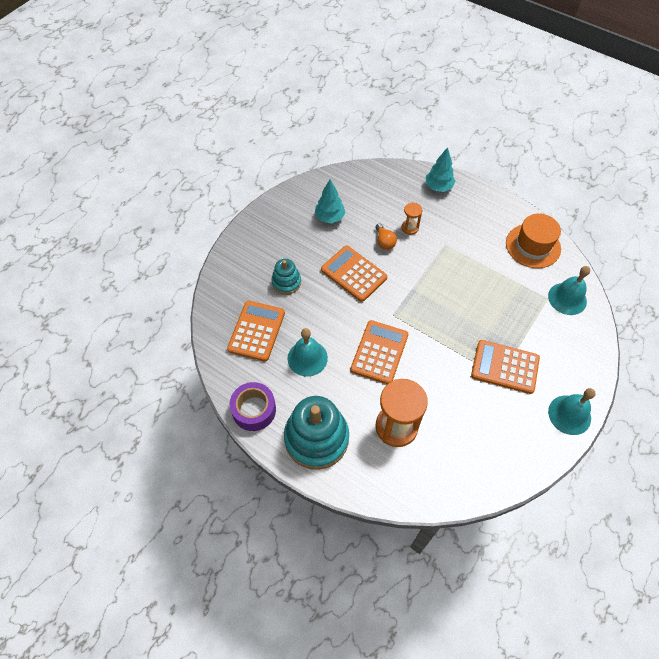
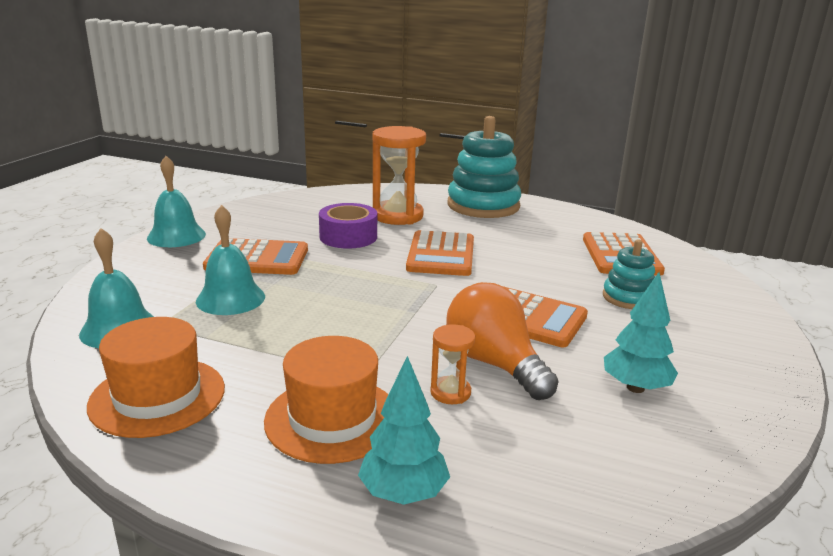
camera: 165 degrees right, 35 degrees down
purple tape [229,382,276,431] -> purple tape moved to [319,203,377,249]
turquoise bell [287,328,328,377] -> turquoise bell moved to [196,205,265,315]
orange light bulb [375,223,397,250] -> orange light bulb [446,282,559,400], size x1.89
none -> orange hat [264,336,388,464]

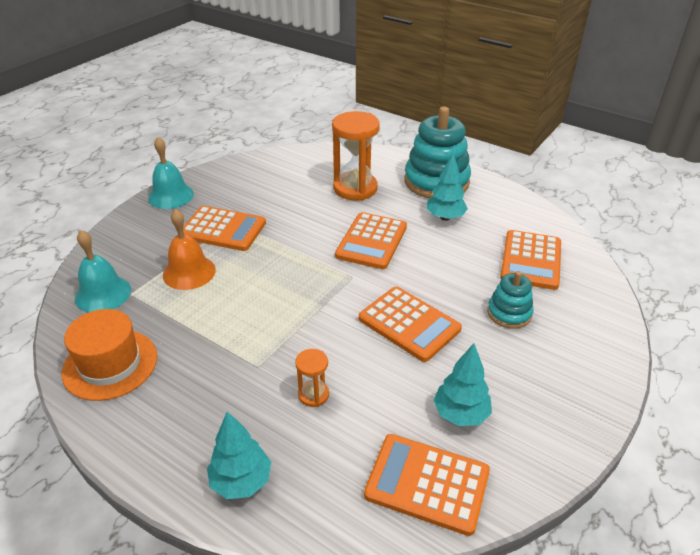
camera: 15 degrees right, 15 degrees up
turquoise bell [196,205,265,315] -> orange bell [163,209,216,290]
orange hat [264,336,388,464] -> none
purple tape [319,203,377,249] -> none
orange light bulb [446,282,559,400] -> none
none -> orange calculator [364,434,490,536]
none -> turquoise tree [426,153,468,221]

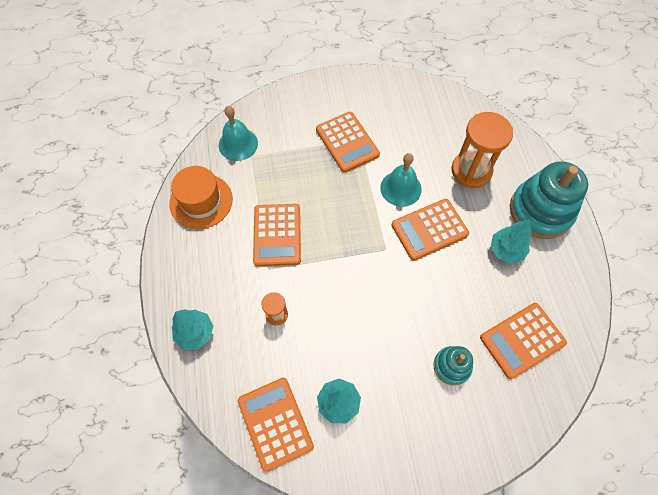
camera: 45 degrees right, 25 degrees up
turquoise bell [148,137,194,209] -> turquoise bell moved to [380,153,422,207]
orange bell [163,209,216,290] -> none
orange calculator [359,287,462,362] -> orange calculator moved to [253,204,301,266]

